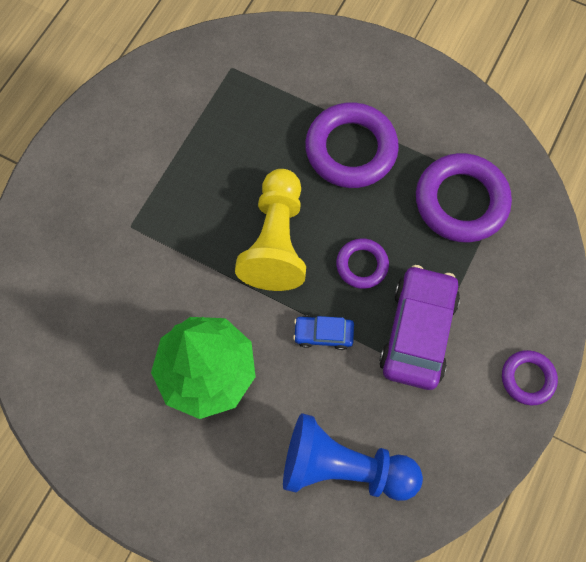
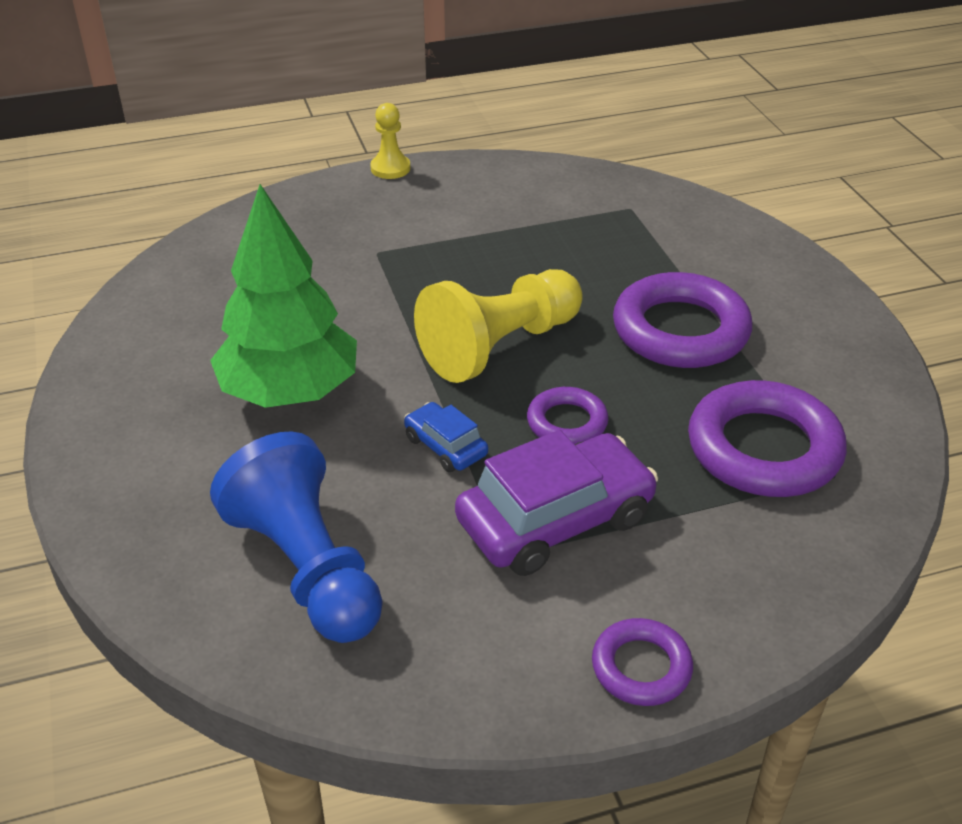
camera: 45 degrees right, 30 degrees down
none -> yellow pawn [370,103,411,179]

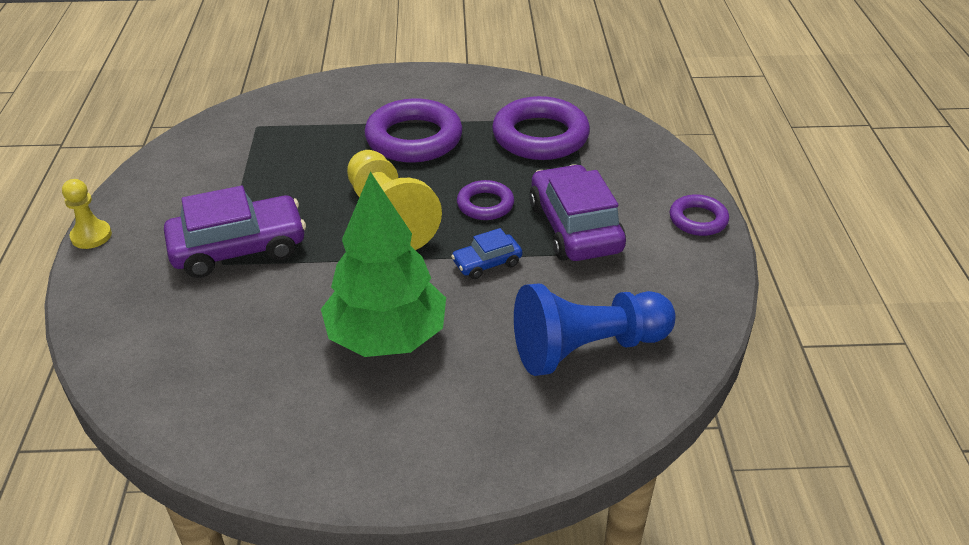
camera: 75 degrees left, 0 degrees up
none -> purple car [164,186,306,278]

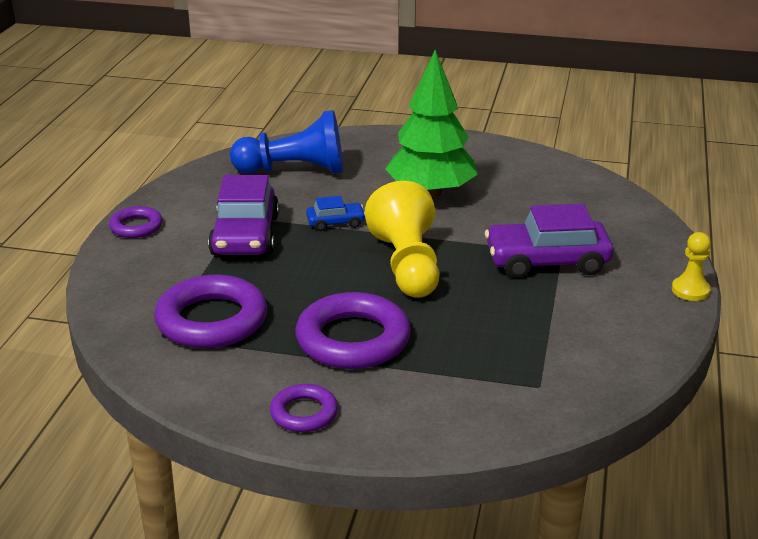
camera: 165 degrees left, 10 degrees down
purple ring [457,180,514,220] -> purple ring moved to [270,384,338,432]

